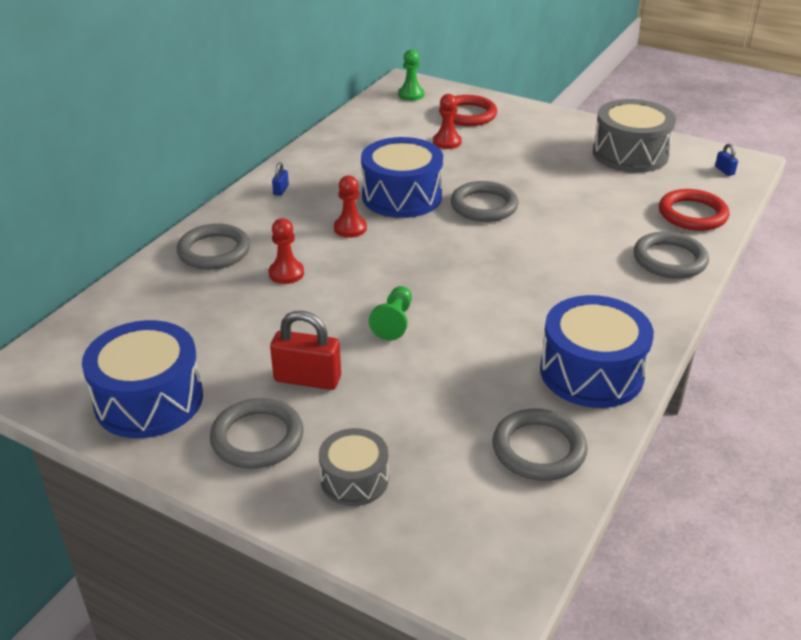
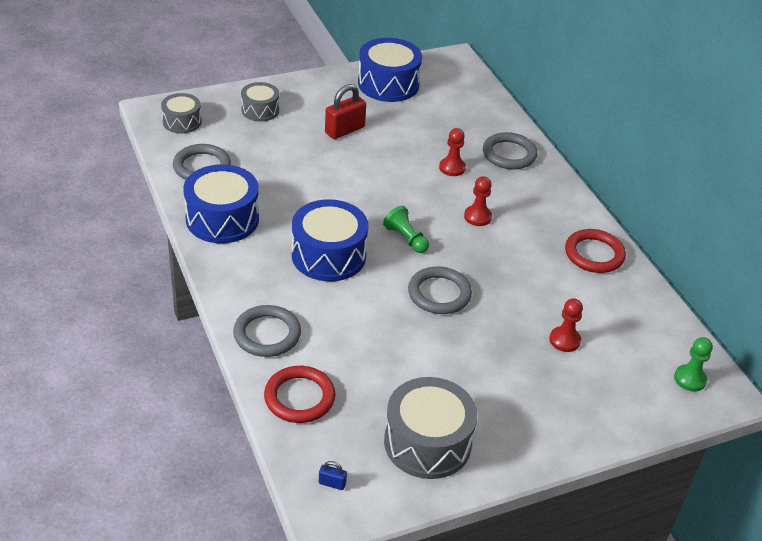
camera: 125 degrees right, 5 degrees up
grey ring [210,398,304,469] -> none
blue padlock [272,162,289,196] -> none
blue drum [361,137,443,218] -> blue drum moved to [292,199,368,281]
green pawn [369,286,412,340] -> green pawn moved to [383,206,429,253]
red ring [440,95,497,126] -> red ring moved to [565,229,626,273]
none -> grey drum [161,93,201,133]

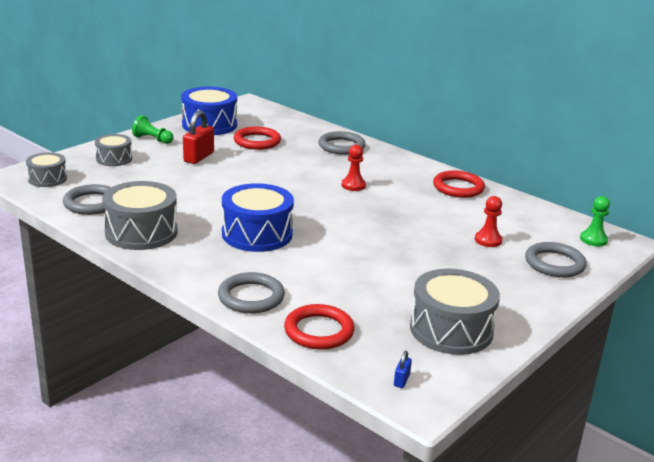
camera: 25 degrees left, 15 degrees down
blue drum [183,164,259,243] -> grey drum [102,181,178,250]
blue padlock [319,461,347,490] -> blue padlock turned 60 degrees counterclockwise [394,351,412,388]
green pawn [383,206,429,253] -> green pawn moved to [132,115,174,144]
grey ring [408,266,472,314] -> grey ring moved to [525,242,587,277]
red pawn [439,128,466,176] -> none
none -> red ring [234,127,281,150]

